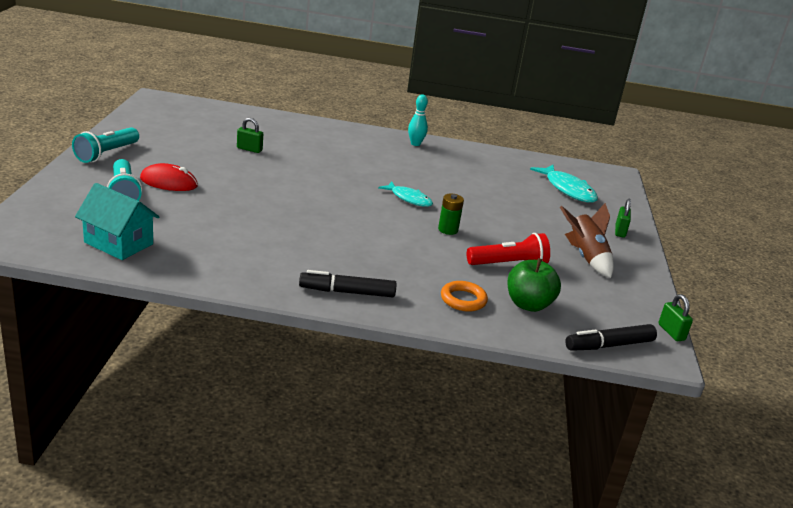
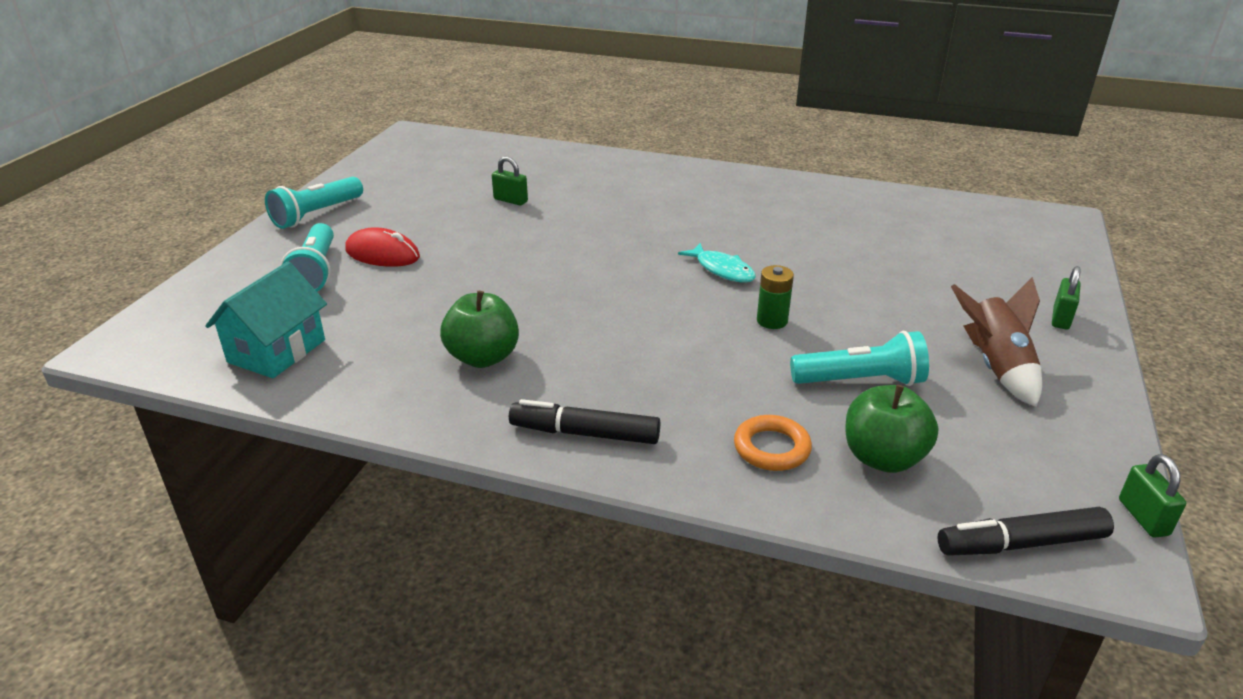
camera: 15 degrees right, 5 degrees up
turquoise house [75,183,159,260] -> turquoise house turned 75 degrees clockwise [205,262,327,378]
turquoise bowling pin [408,94,428,146] -> none
red flashlight [467,233,550,265] -> turquoise flashlight [790,331,929,386]
turquoise fish [530,165,598,203] -> none
none -> green apple [440,291,519,368]

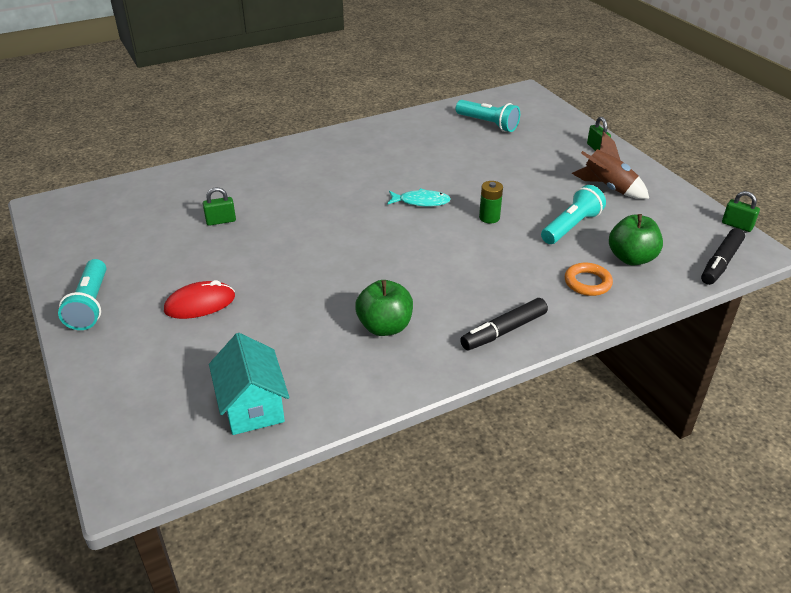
camera: 45 degrees left, 5 degrees up
turquoise flashlight [281,223,334,291] -> turquoise flashlight moved to [456,100,520,132]

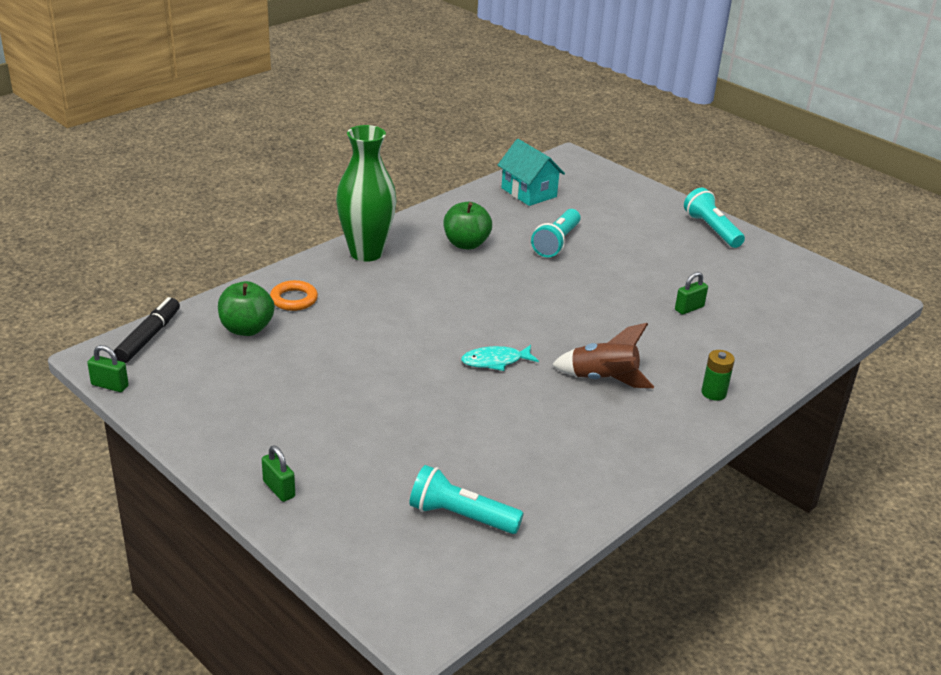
camera: 160 degrees right, 5 degrees down
red mouse [164,280,235,319] -> none
black marker [460,298,548,350] -> green vase [336,125,397,262]
green battery [479,181,503,223] -> green battery moved to [701,350,735,401]
turquoise flashlight [541,185,606,244] -> turquoise flashlight moved to [531,209,581,257]
brown rocket [571,131,649,199] -> brown rocket moved to [552,323,654,388]

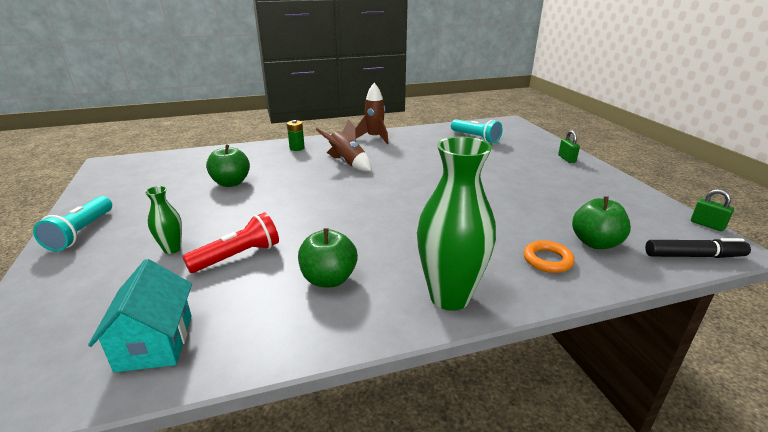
camera: 150 degrees left, 5 degrees down
black marker [114,297,180,363] -> black marker turned 135 degrees counterclockwise [645,238,751,258]
turquoise fish [461,345,539,371] -> none
turquoise flashlight [531,209,581,257] -> red flashlight [182,212,279,273]
green padlock [675,272,708,315] -> green apple [206,144,250,187]
none -> green vase [145,186,182,254]
none -> brown rocket [356,83,389,144]

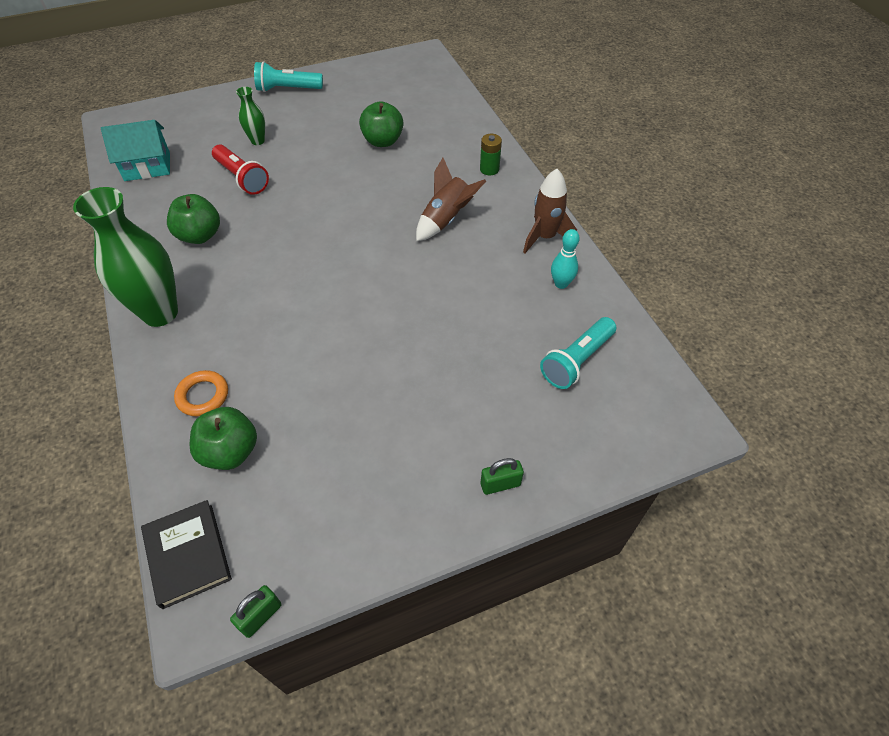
camera: 85 degrees right, 25 degrees up
black marker [645,238,751,258] -> black book [141,500,232,609]
none -> turquoise bowling pin [551,229,580,289]

